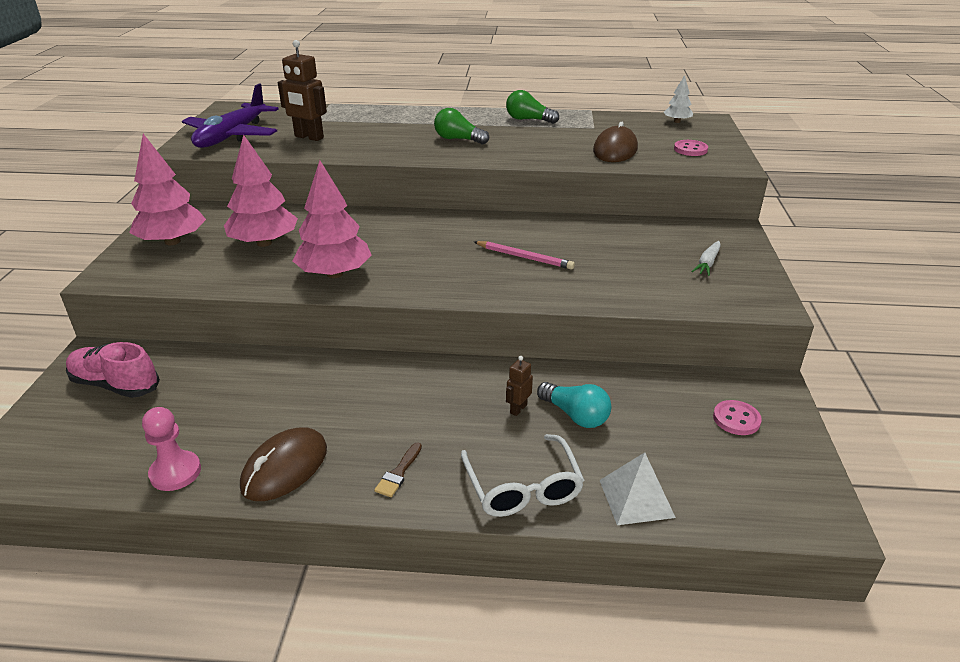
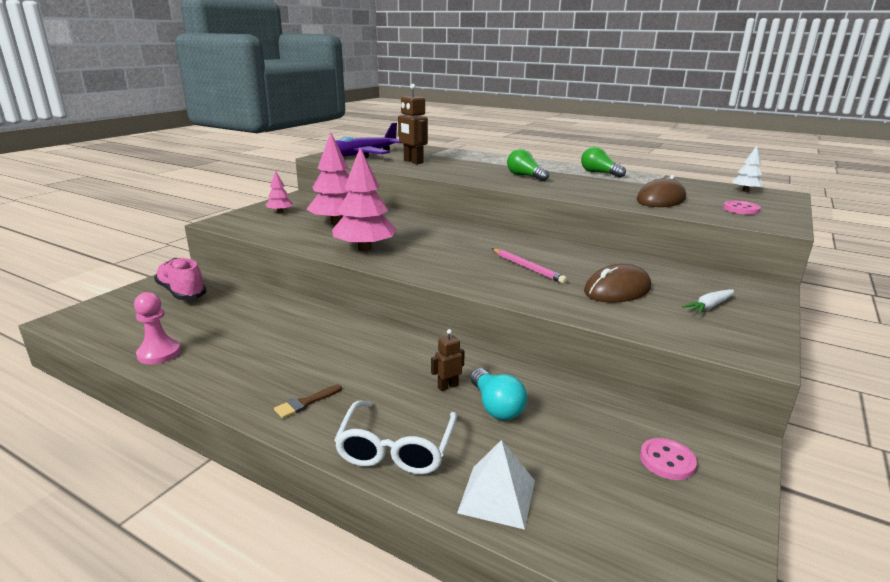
camera: 25 degrees right, 10 degrees down
pink tree [129,134,206,245] -> pink tree [266,170,293,213], size x0.50
brown mouse [240,428,327,501] -> brown mouse moved to [584,264,651,303]

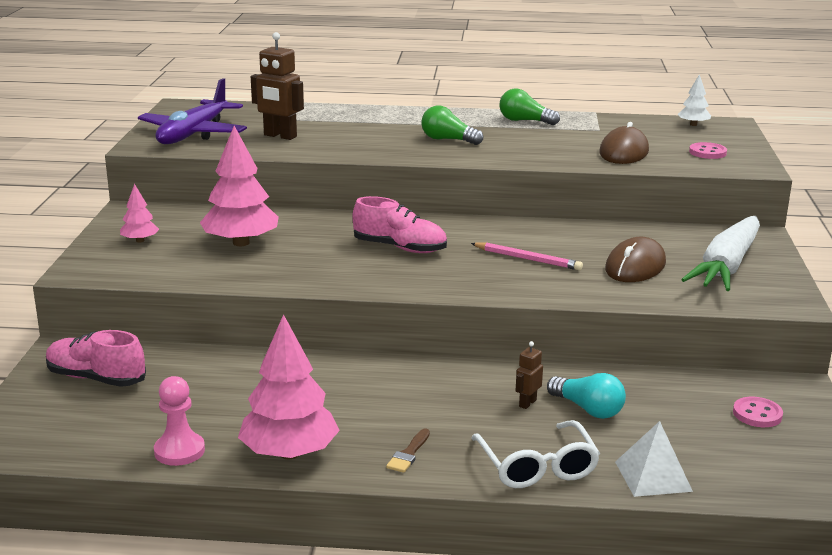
camera: 25 degrees left, 0 degrees up
pink tree [332,148,397,251] -> pink tree moved to [238,314,340,459]
white carrot [682,289,734,314] -> white carrot [681,216,760,291], size x2.39
none -> pink shoe [353,196,447,253]

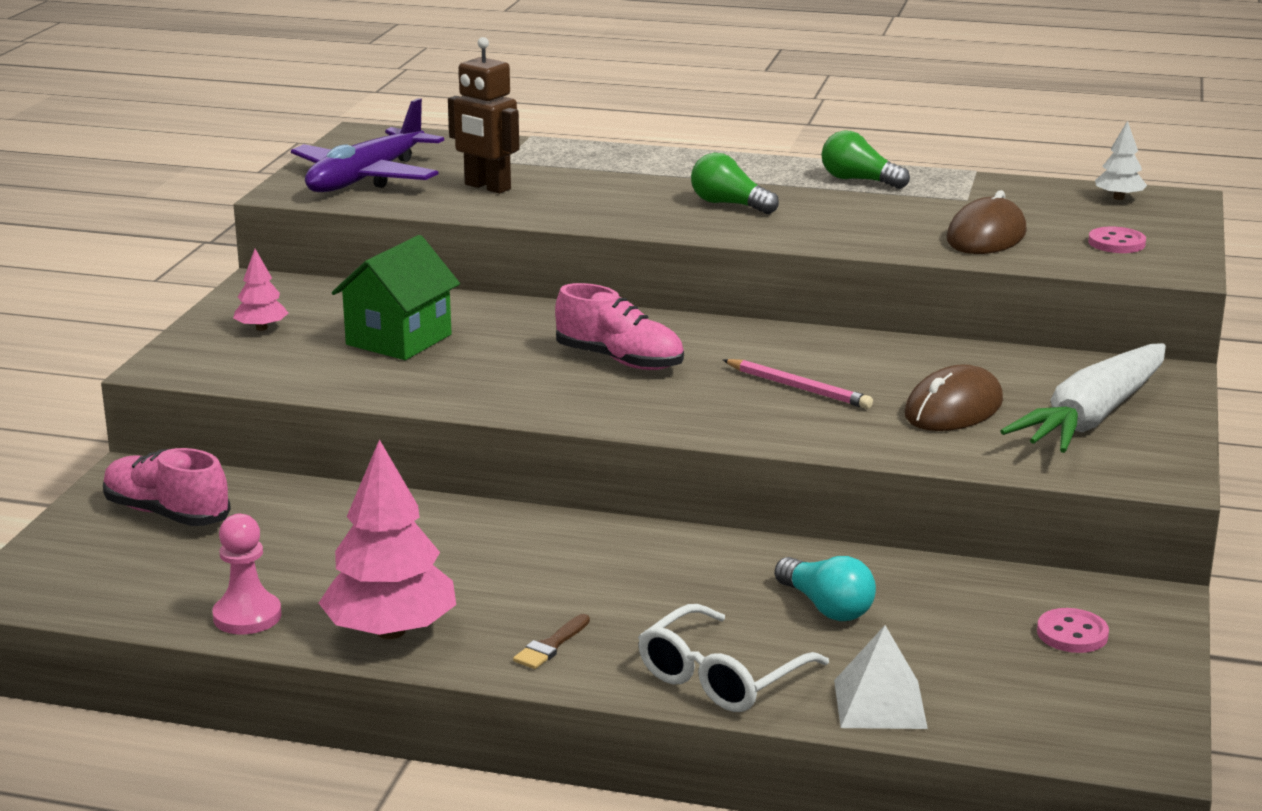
camera: 10 degrees right, 0 degrees up
pink tree [200,126,279,246] -> green house [332,235,460,360]
white glasses [471,420,600,488] -> white glasses turned 45 degrees clockwise [638,604,829,712]
brown robot [516,341,543,409] -> none

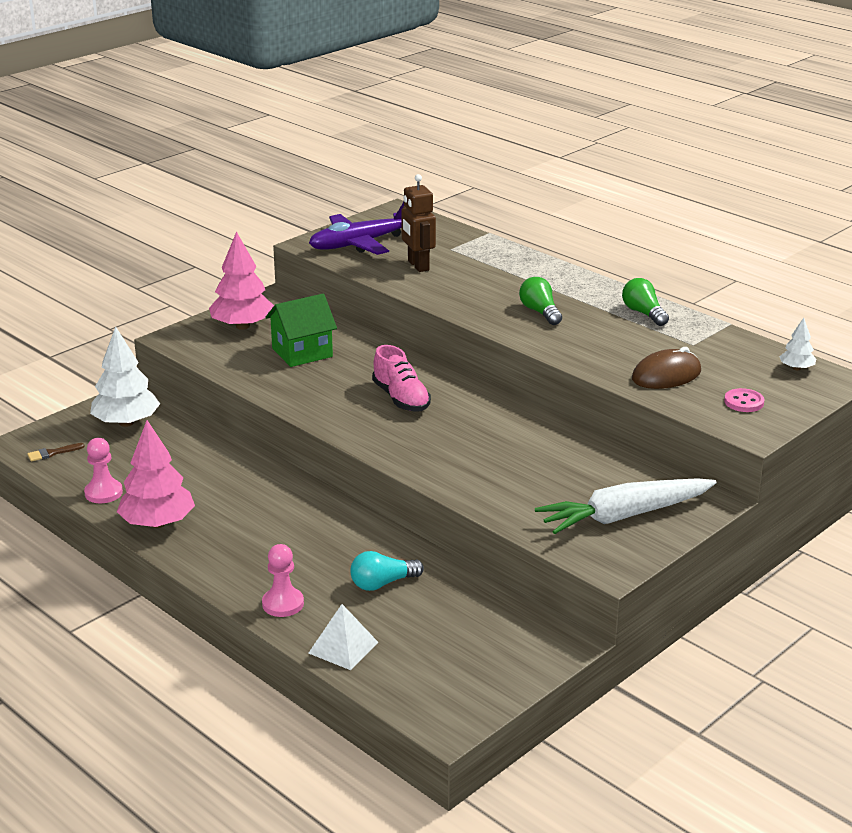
camera: 30 degrees right, 5 degrees up
pink shoe [103,448,231,526] -> white tree [90,326,160,427]
pink tree [233,249,288,331] -> pink tree [209,231,274,330], size x2.01
brown brush [513,614,590,669] -> brown brush moved to [27,443,85,462]
white glasses [638,604,829,712] -> pink pawn [262,544,304,617]
pink pencil [723,359,873,409] -> none
turquoise light bulb [775,556,876,621] -> turquoise light bulb turned 75 degrees clockwise [350,551,424,591]
brown mouse [904,364,1003,431] -> none
pink button [1037,608,1109,653] -> none

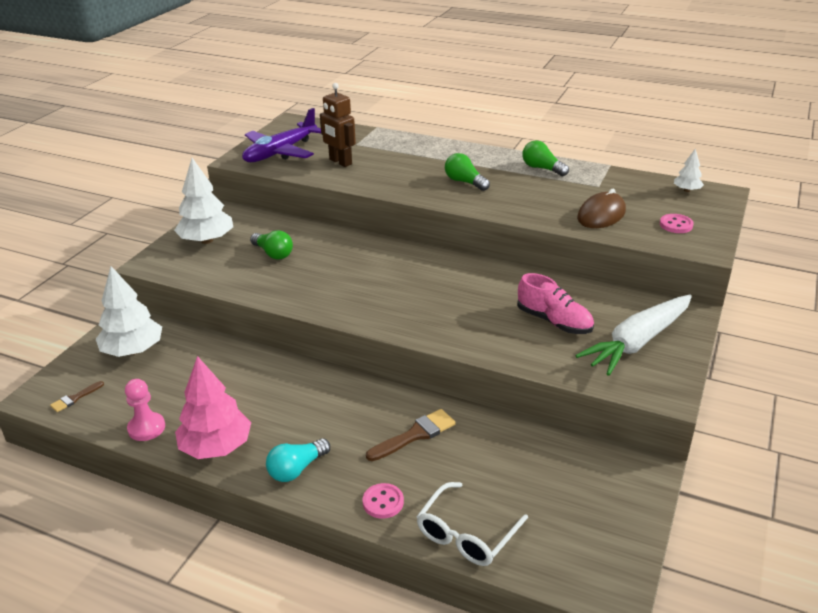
camera: 20 degrees left, 5 degrees up
pink tree [209,231,274,330] -> white tree [174,158,233,244]
pink pawn [262,544,304,617] -> pink button [362,483,404,519]
green house [265,294,337,367] -> green light bulb [250,230,293,260]
white pyramid [308,604,378,670] -> white glasses [416,482,528,566]
turquoise light bulb [350,551,424,591] -> turquoise light bulb moved to [266,438,330,482]
pink shoe [372,345,431,411] -> pink shoe moved to [517,273,594,334]
none -> brown brush [366,409,456,461]

